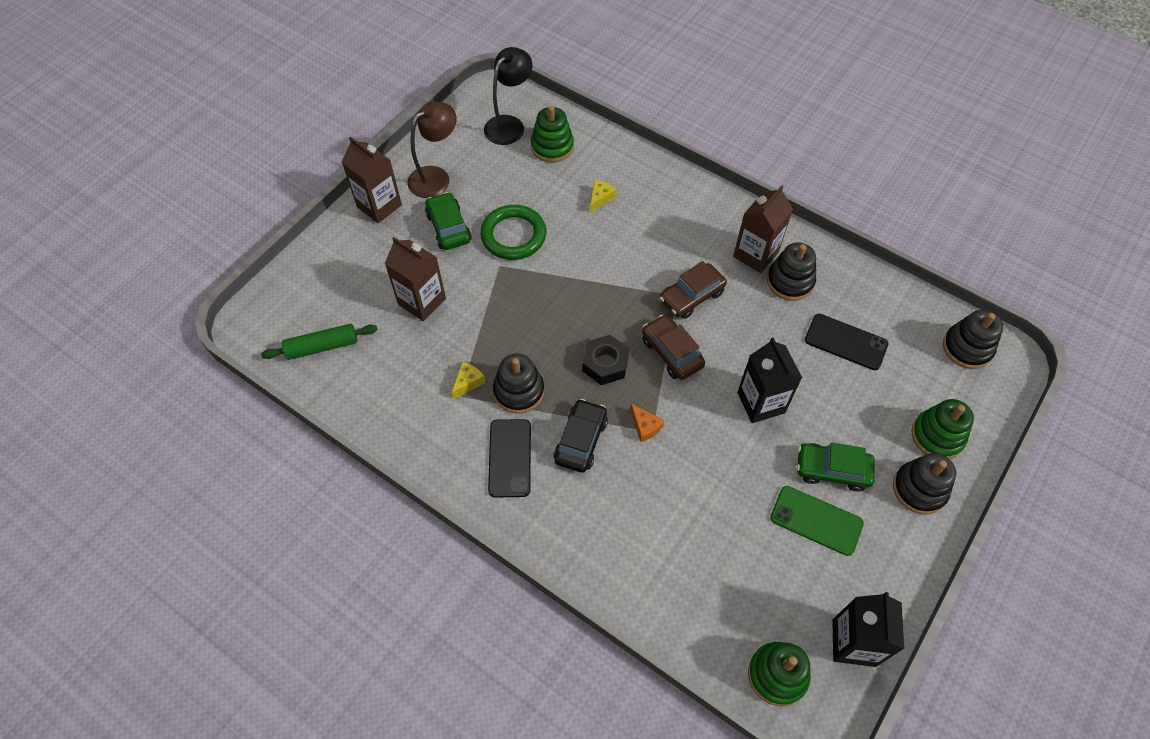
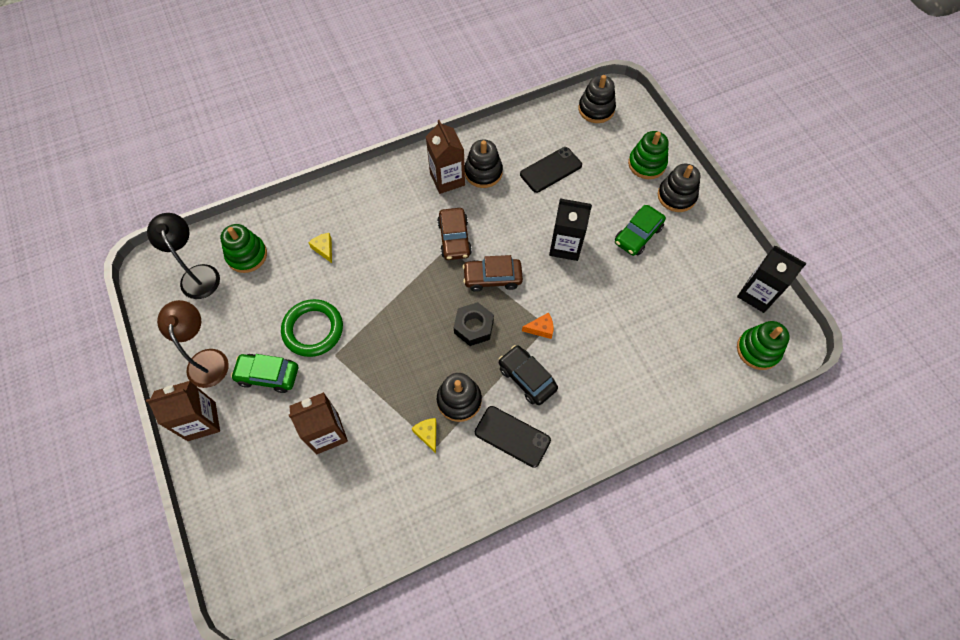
camera: 60 degrees left, 5 degrees up
green rolling pin [261,324,377,360] -> none
green phone [770,486,864,556] -> none

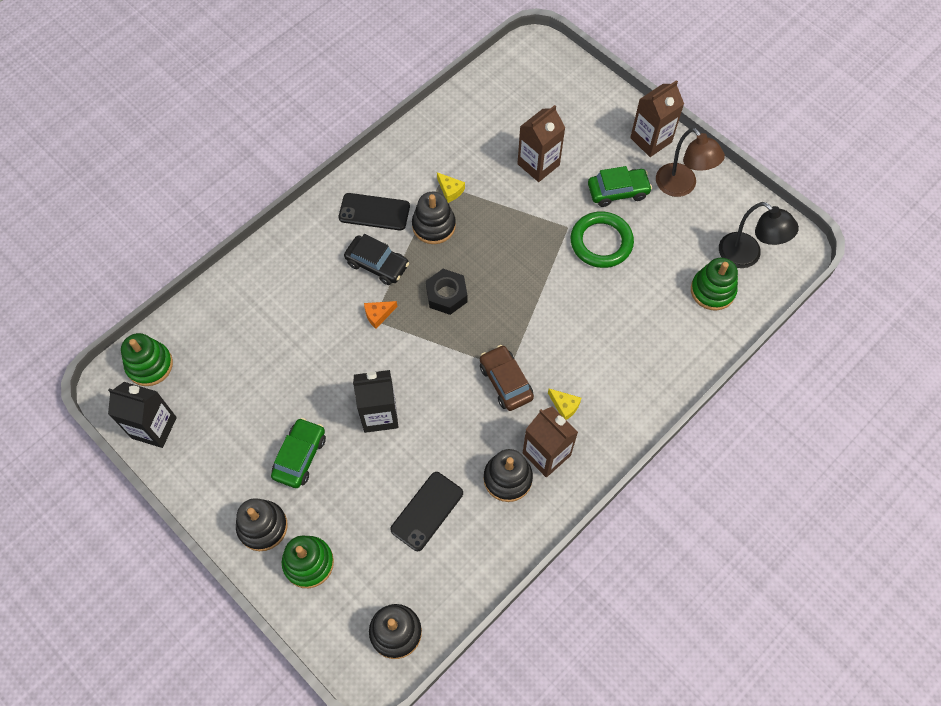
camera: 160 degrees right, 0 degrees up
yellow cheese [308,233,332,263] -> yellow cheese moved to [548,389,581,420]
brown car [463,255,523,292] -> none

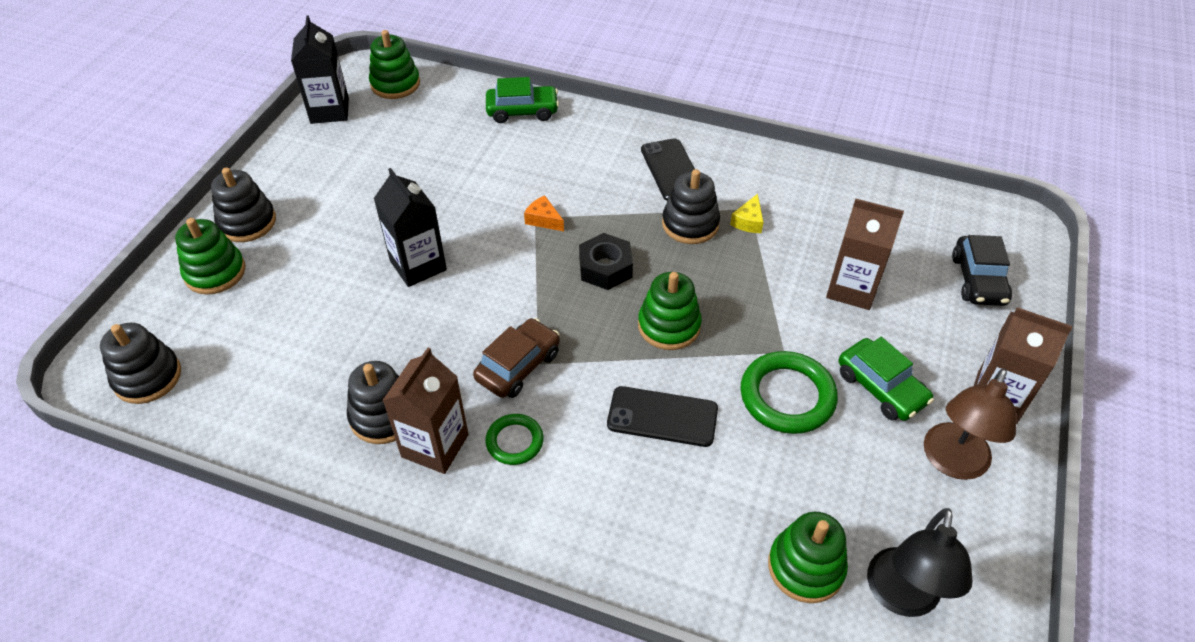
camera: 65 degrees right, 15 degrees down
green car [271,418,326,488] -> green car moved to [486,77,559,123]
black car [344,234,409,285] -> black car moved to [952,235,1012,306]
black phone [390,472,463,551] -> black phone moved to [607,386,718,447]
yellow cheese [548,389,581,420] -> green ring [485,414,544,465]
none -> green stacking toy [638,272,702,350]

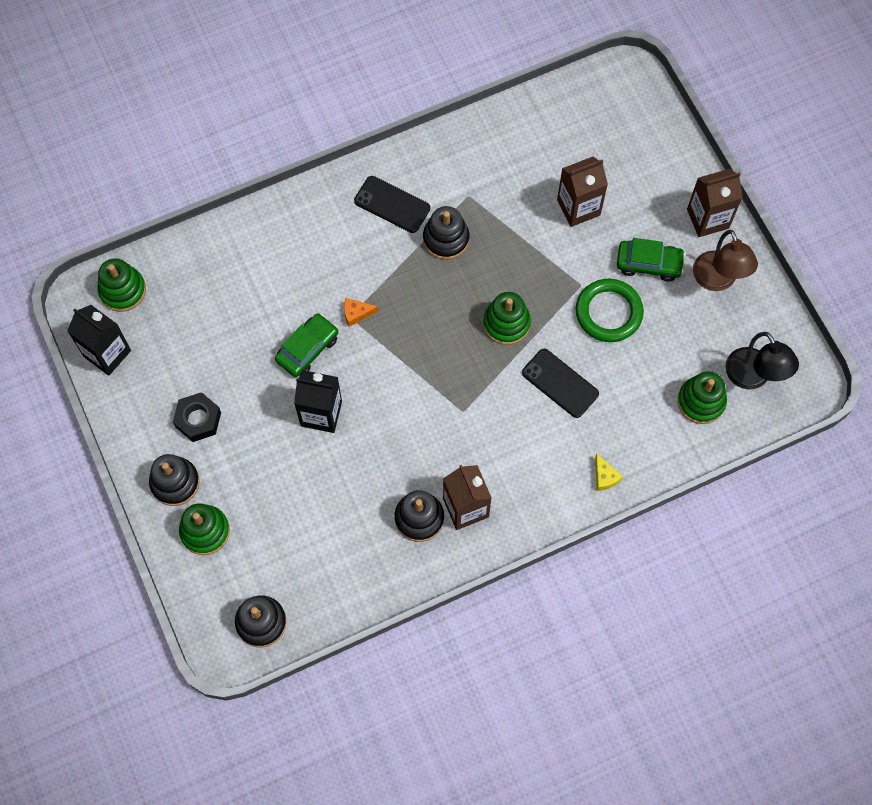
camera: 45 degrees left, 20 degrees up
brown car [473,318,560,398] -> none
green ring [485,414,544,465] -> none
green car [486,77,559,123] -> green car moved to [275,313,338,377]
black nut [579,233,633,290] -> black nut moved to [173,392,221,442]
black phone [607,386,718,447] -> black phone turned 75 degrees clockwise [522,349,599,418]
yellow cheese [730,194,764,233] -> yellow cheese moved to [595,453,623,491]
black car [952,235,1012,306] -> none

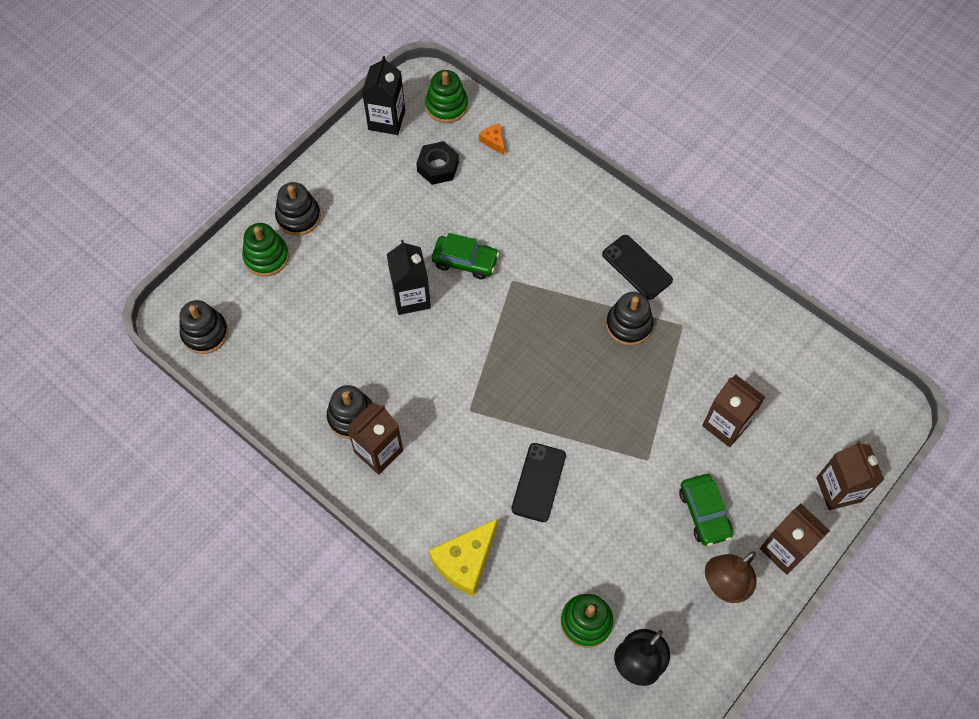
camera: 65 degrees right, 5 degrees down
black nut [173,392,221,442] -> black nut moved to [416,141,459,185]
orange cheese [344,298,378,327] -> orange cheese moved to [479,124,505,156]
black phone [354,176,430,233] -> black phone turned 45 degrees counterclockwise [602,235,673,300]
green stacking toy [483,292,531,345] -> none
green ring [576,279,644,342] -> none
yellow cheese [595,453,623,491] -> yellow cheese [428,518,498,597], size x2.08
none -> brown carton [816,441,884,510]

